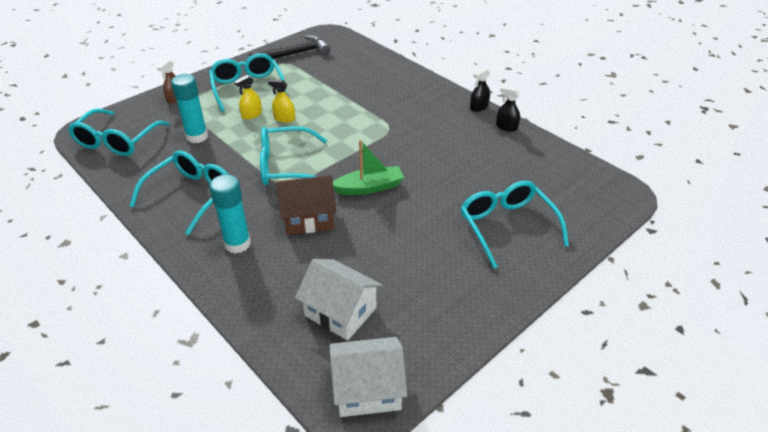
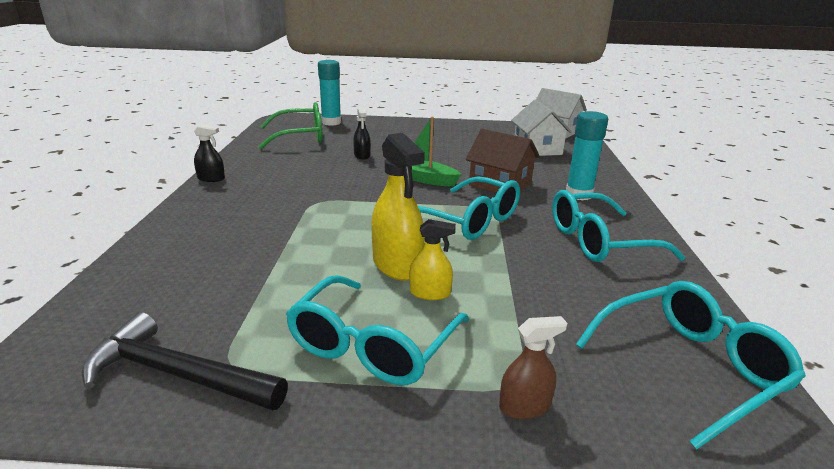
camera: 135 degrees left, 15 degrees down
turquoise glue stick [171,74,208,143] -> turquoise glue stick moved to [318,60,341,126]
yellow spray bottle [268,79,295,123] -> yellow spray bottle [371,133,425,281], size x1.81
turquoise glasses [461,180,569,269] -> none
black spray bottle [496,86,520,132] -> black spray bottle moved to [353,107,371,160]
none -> green glasses [258,102,323,149]

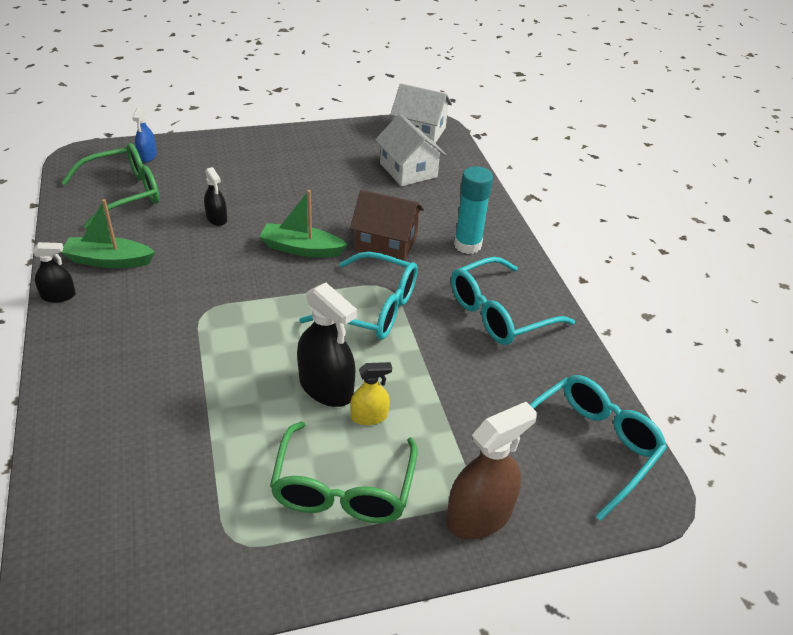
camera: 20 degrees left, 15 degrees up
black hammer [82,312,288,410] -> none
turquoise glasses [286,275,469,385] -> green glasses [270,421,417,524]
turquoise glue stick [318,60,341,126] -> blue spray bottle [132,107,157,162]
yellow spray bottle [371,133,425,281] -> black spray bottle [297,283,357,407]
brown spray bottle [499,316,567,419] -> brown spray bottle [446,402,537,539], size x1.81
none -> green boat [61,199,155,268]

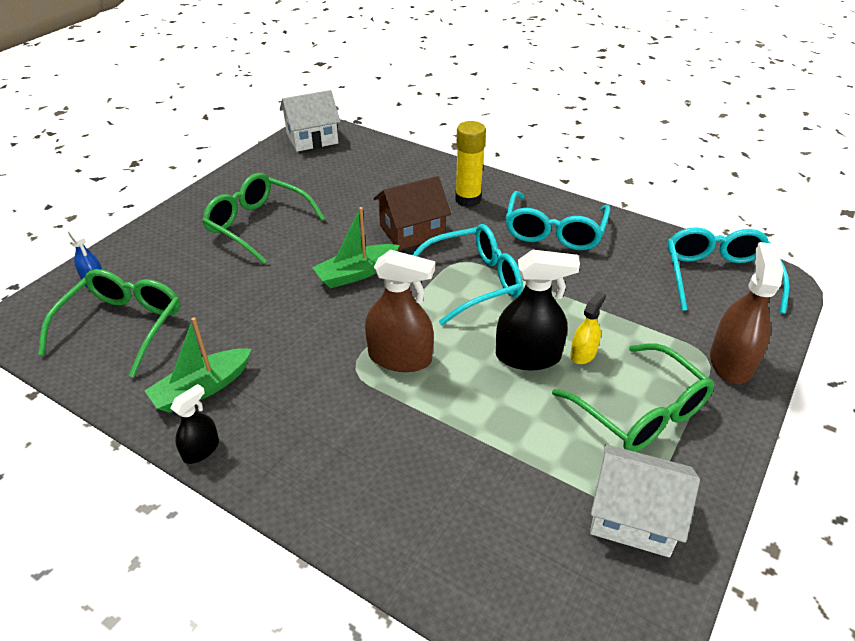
camera: 40 degrees left, 0 degrees up
black spray bottle [204,167,227,226] -> none
white house [375,114,446,186] -> white house moved to [590,444,700,557]
turquoise glue stick [454,166,493,254] -> yellow glue stick [455,121,486,207]
none -> green glasses [202,173,325,264]
none -> brown spray bottle [365,250,435,372]

